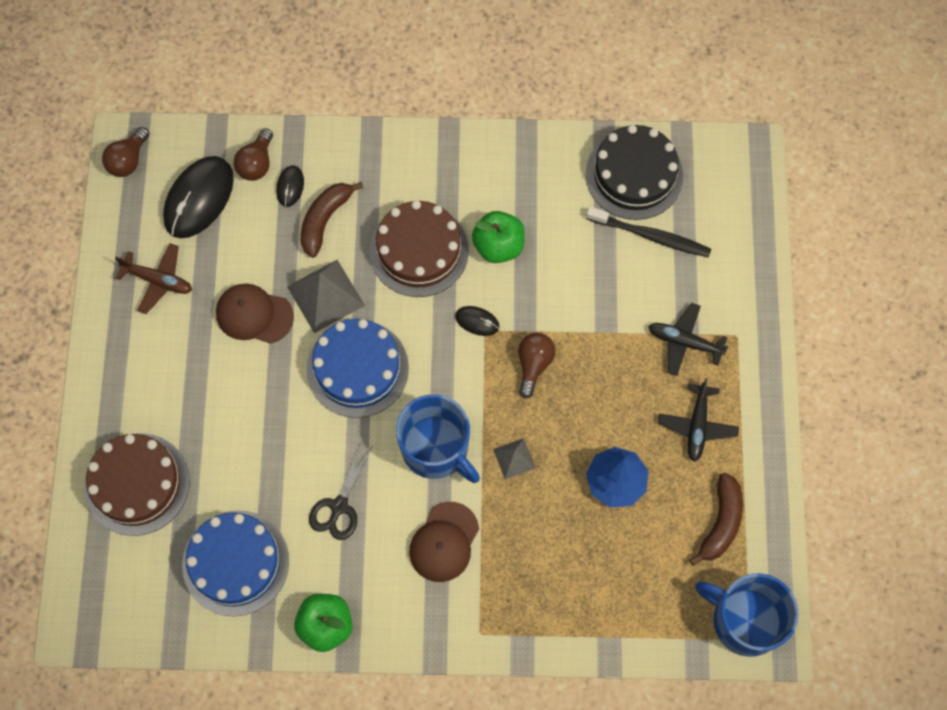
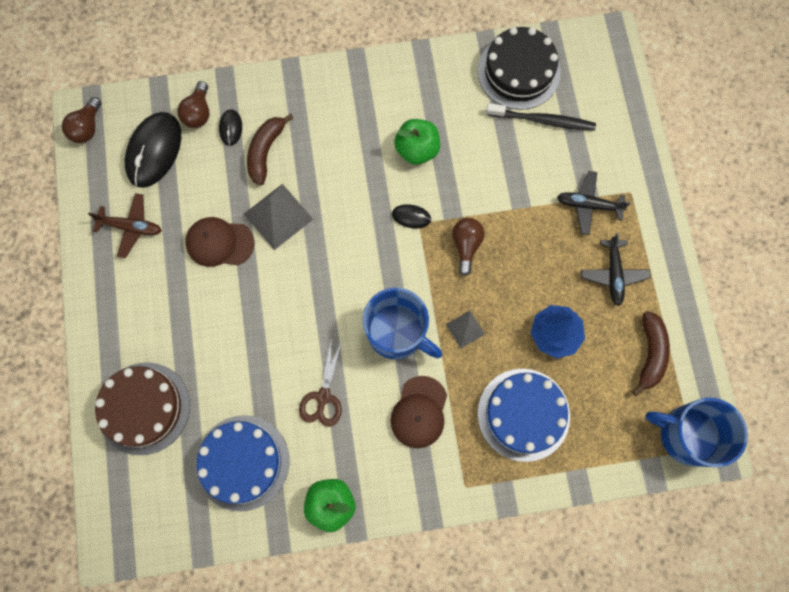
camera: 10 degrees left, 5 degrees up
blue cake [307,319,409,418] -> blue cake moved to [477,369,570,462]
black scissors [309,442,373,540] -> brown scissors [299,337,342,427]
brown cake [370,200,469,297] -> none

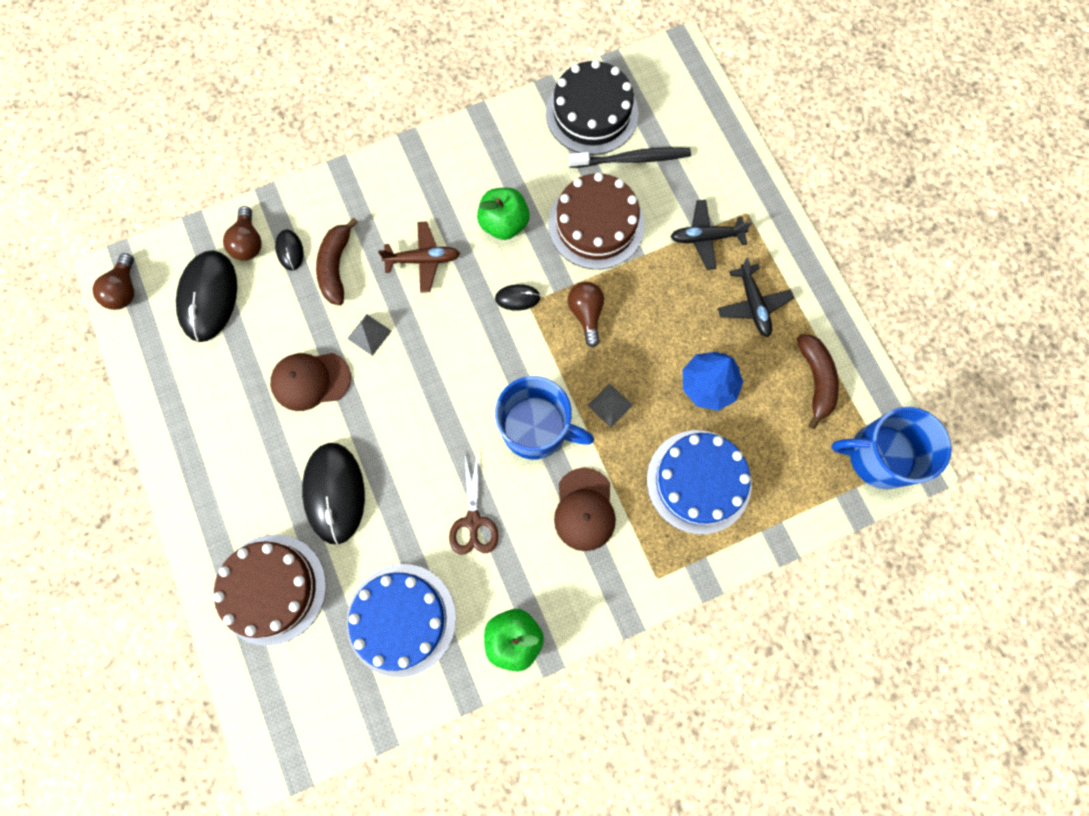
camera: 15 degrees left, 0 degrees up
brown plane [88,193,162,258] -> brown plane moved to [378,221,460,293]
grey pyramid [244,184,313,250] -> grey pyramid [347,314,391,356], size x0.55
none -> black mouse [302,443,365,545]
none -> brown cake [548,173,645,269]

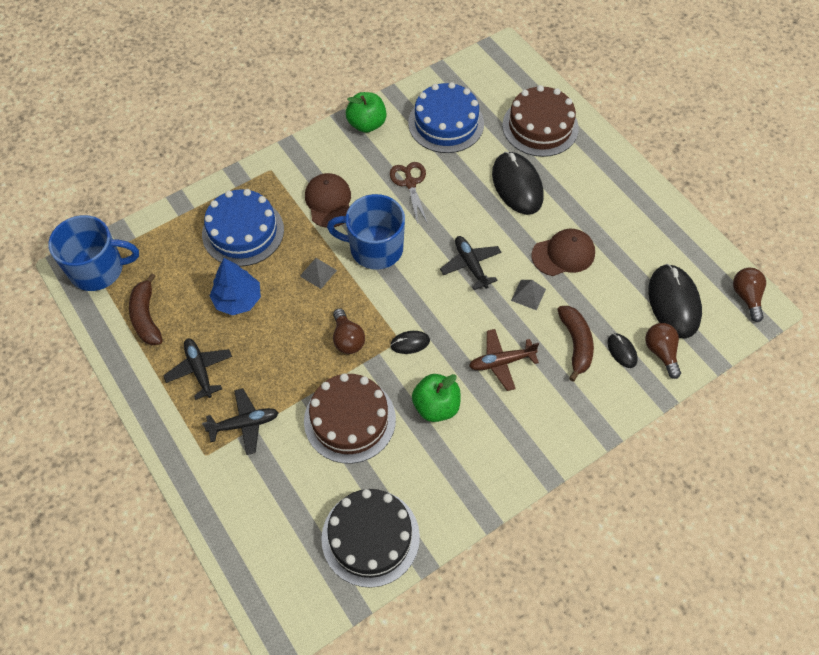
camera: 170 degrees right, 15 degrees down
black toothbrush [568,147,691,168] -> none
none -> black plane [440,236,502,290]

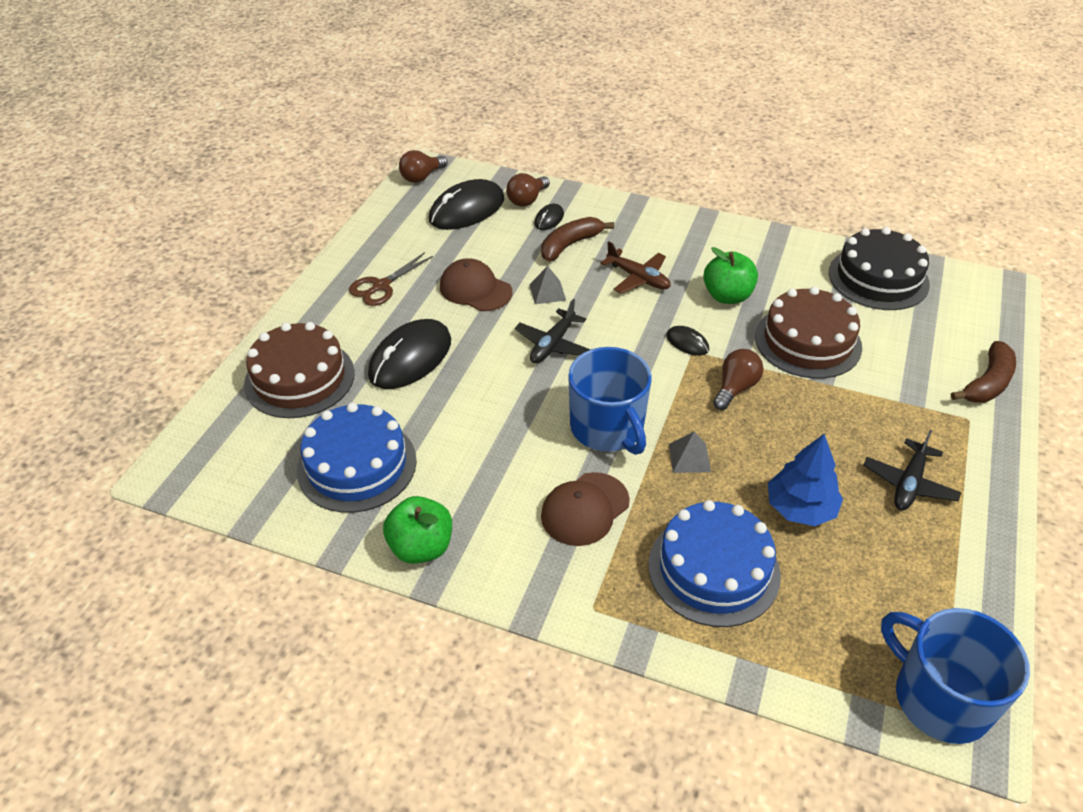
camera: 125 degrees left, 15 degrees down
brown banana [129,273,163,345] -> brown banana moved to [951,341,1016,403]
black plane [202,388,279,455] -> none
brown scissors [390,162,428,224] -> brown scissors moved to [349,252,433,306]

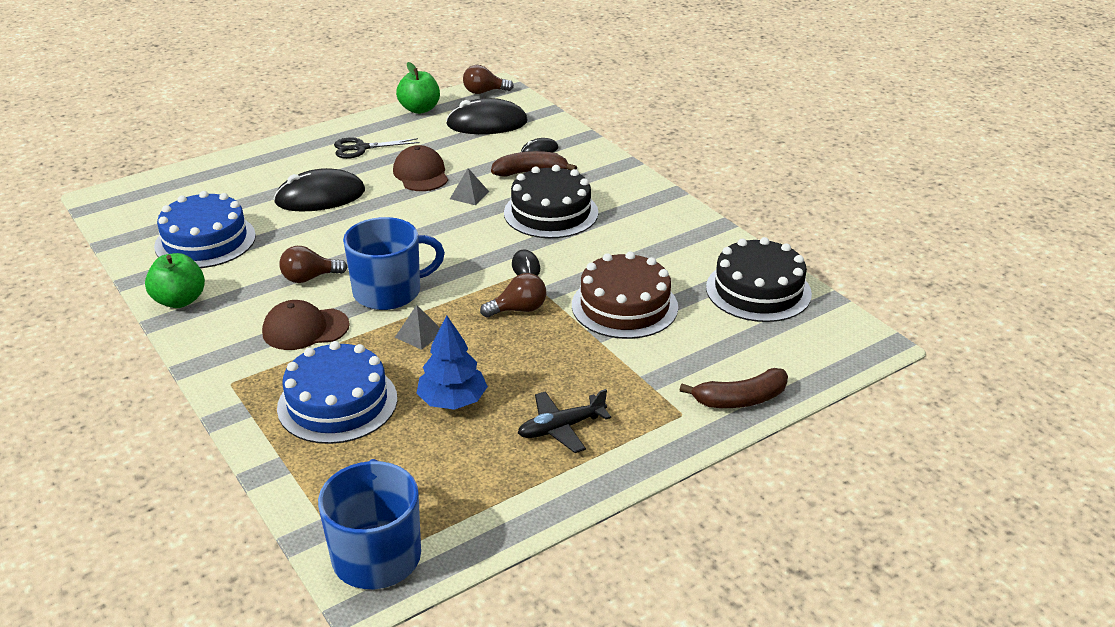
camera: 35 degrees right, 10 degrees down
brown cake [244,322,355,418] -> none
brown scissors [349,252,433,306] -> black scissors [334,137,419,159]
brown light bulb [506,173,550,207] -> brown light bulb moved to [279,246,347,283]
black plane [515,299,591,363] -> none
blue mug [568,347,652,455] -> blue mug turned 120 degrees counterclockwise [343,217,445,310]
brown plane [601,241,671,293] -> black cake [504,165,598,238]
green apple [703,247,758,304] -> green apple moved to [396,62,440,114]

